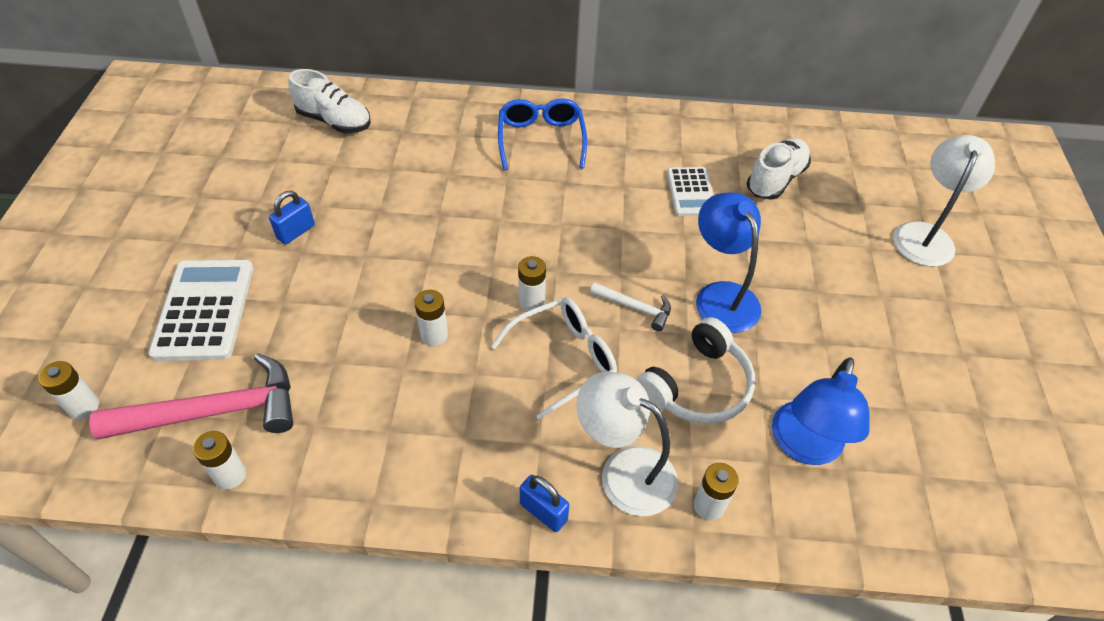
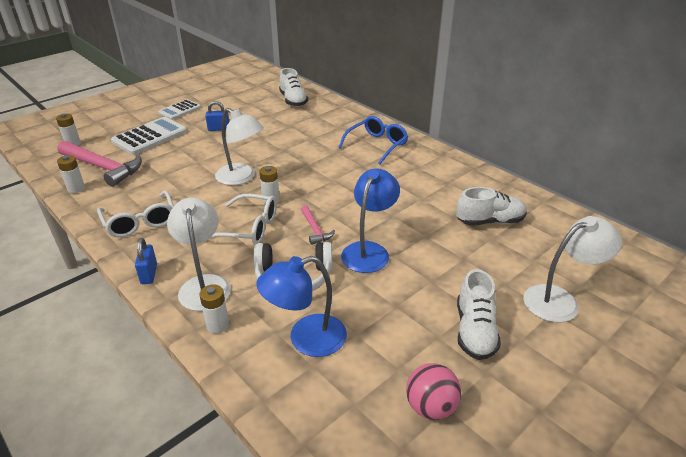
camera: 45 degrees right, 15 degrees down
white battery [414,290,448,346] -> none
white hammer [590,282,671,331] -> pink hammer [301,205,335,245]
white calculator [667,167,713,216] -> white calculator moved to [158,99,201,120]
none -> white glasses [97,190,174,238]
none -> white lamp [215,108,264,185]
none -> pink ball [406,363,461,420]
none -> white shoe [457,269,501,360]

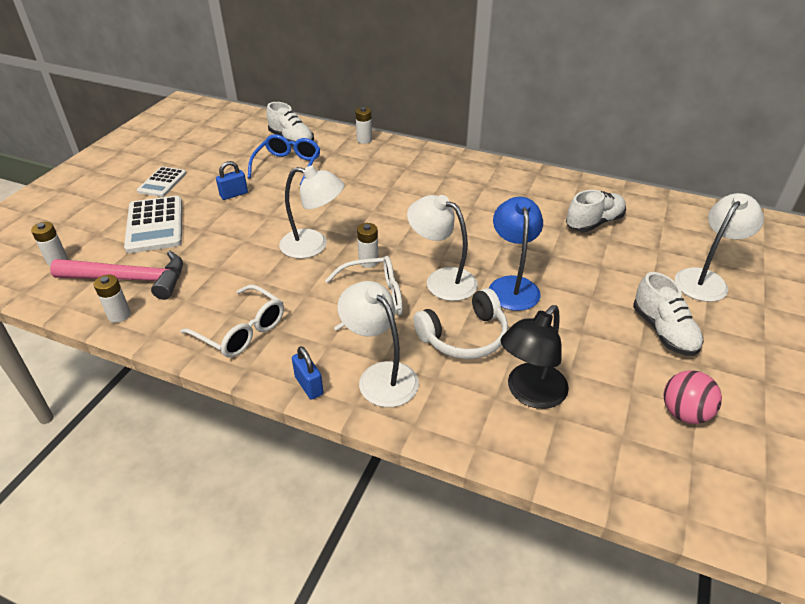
camera: 25 degrees left, 5 degrees up
white calculator [111,117,187,155] -> white calculator turned 150 degrees clockwise [124,196,182,253]
white battery [199,284,229,334] -> white battery moved to [355,107,372,144]
blue lamp [256,256,347,357] -> black lamp [501,305,569,409]
pink hammer [301,205,335,245] -> white lamp [407,195,478,301]
blue glasses [338,116,408,165] -> blue glasses moved to [248,134,320,185]

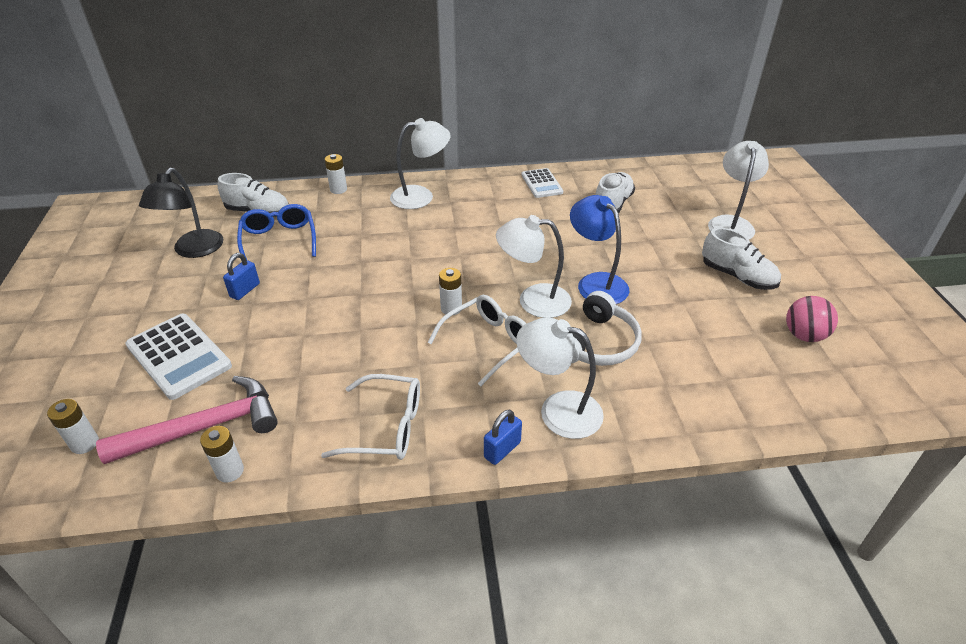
camera: 30 degrees left, 0 degrees up
white calculator [137,167,187,197] -> white calculator moved to [522,168,563,198]
white lamp [279,165,344,259] -> white lamp moved to [390,118,450,209]
blue padlock [292,346,323,400] -> blue padlock turned 75 degrees counterclockwise [484,410,522,465]
black lamp [501,305,569,409] -> black lamp moved to [139,168,223,258]

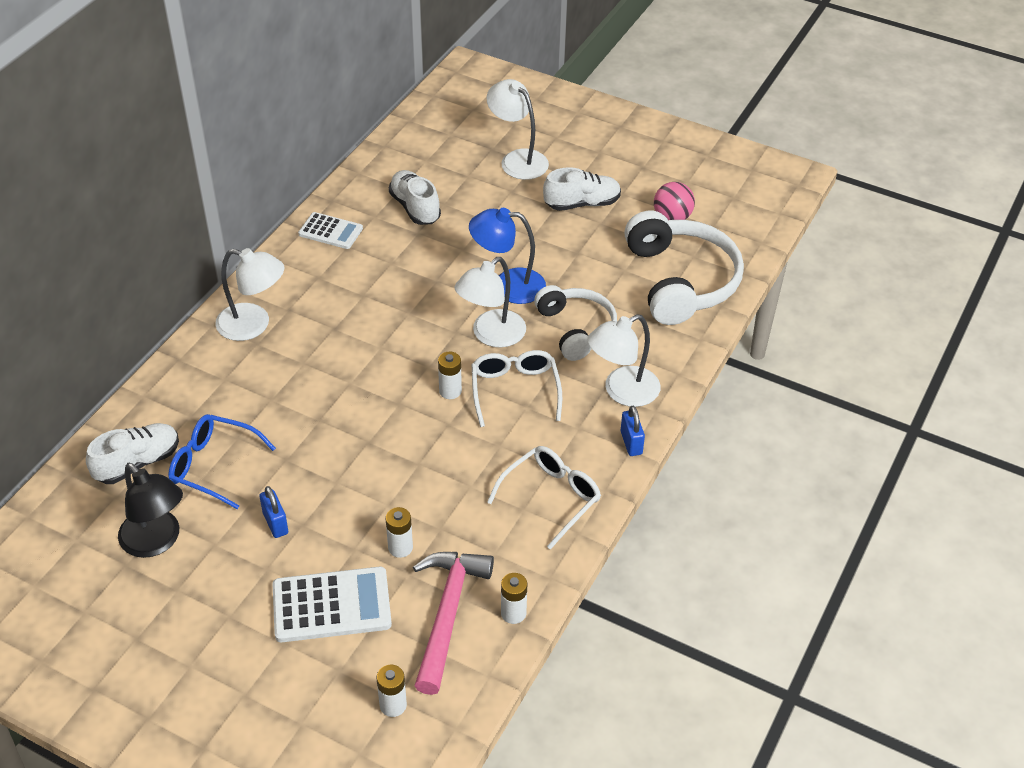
camera: 55 degrees left, 5 degrees up
white battery [325,154,347,194] -> white battery moved to [385,507,413,558]
white lamp [390,118,450,209] -> white lamp turned 90 degrees clockwise [215,248,285,341]
none -> white headphones [624,211,744,325]

